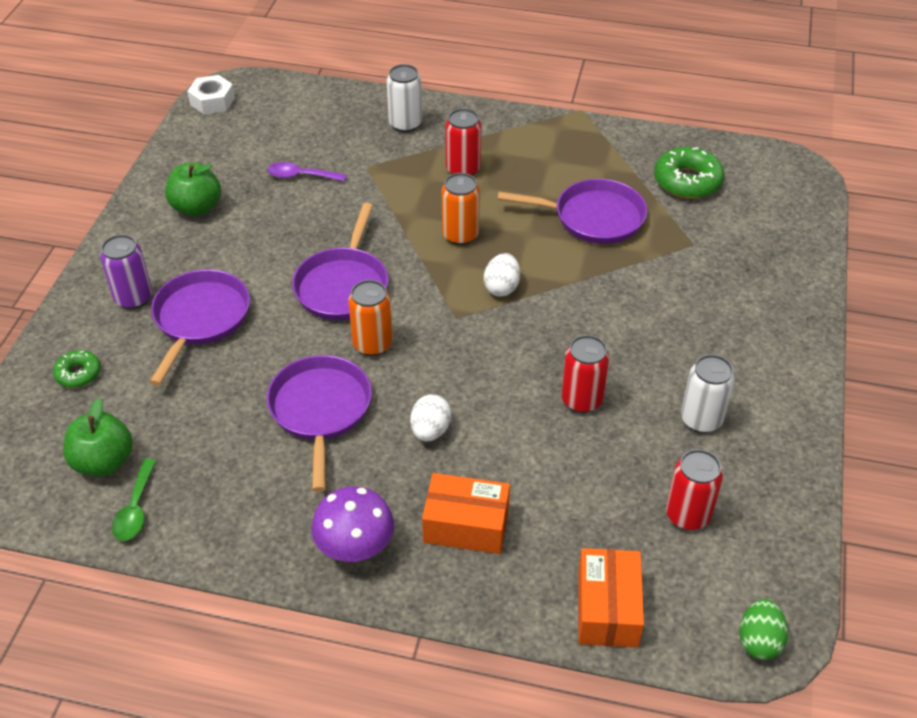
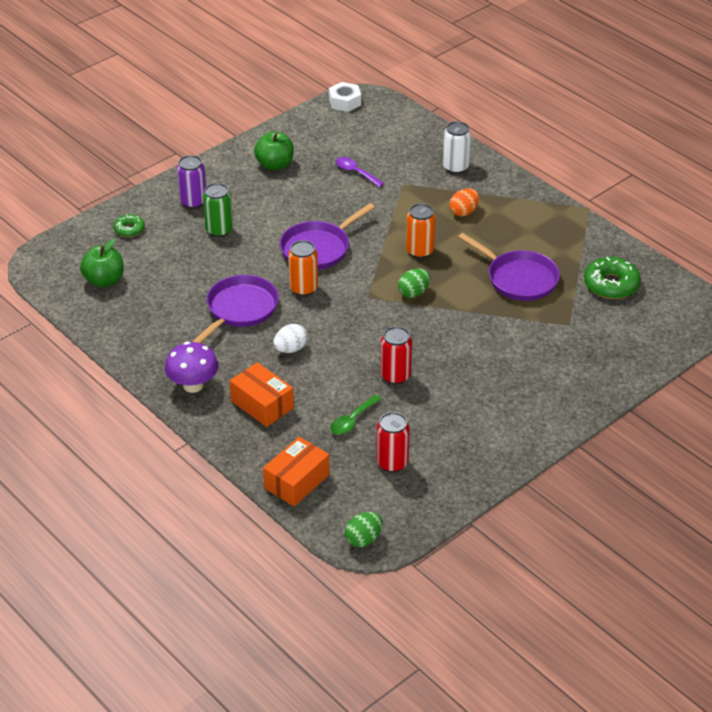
camera: 35 degrees right, 5 degrees down
green spoon [112,459,156,541] -> green spoon moved to [330,395,381,435]
purple pan [150,269,250,386] -> green can [203,183,233,237]
red can [445,108,481,176] -> orange egg [450,189,479,216]
white egg [484,253,520,297] -> green egg [398,269,430,298]
white can [681,354,735,433] -> none

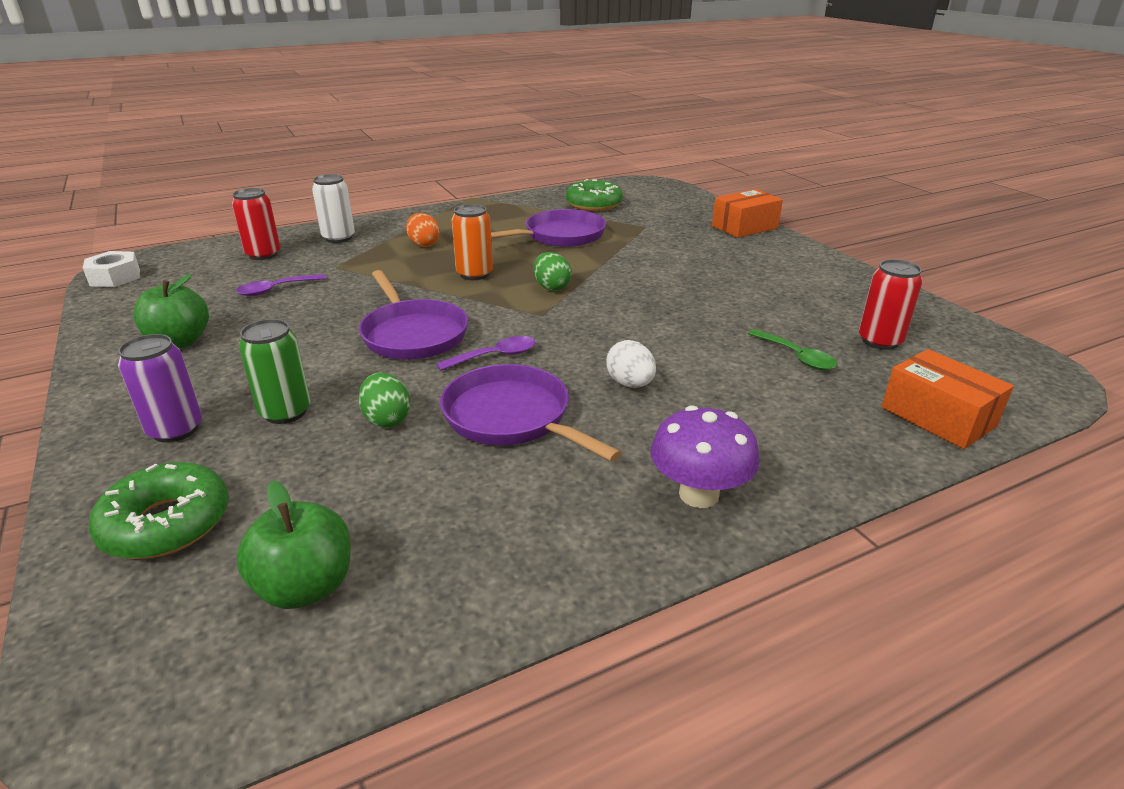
camera: 75 degrees left, 10 degrees down
green donut [114,214,145,237] -> green donut [89,462,229,559], size x1.75
orange box [230,362,294,427] -> orange box moved to [712,189,783,238]
orange can [288,240,318,296] -> purple spoon [436,336,536,371]
green egg [345,512,382,547] -> green egg moved to [358,373,411,428]
red can [380,326,412,385] -> red can moved to [232,188,280,260]

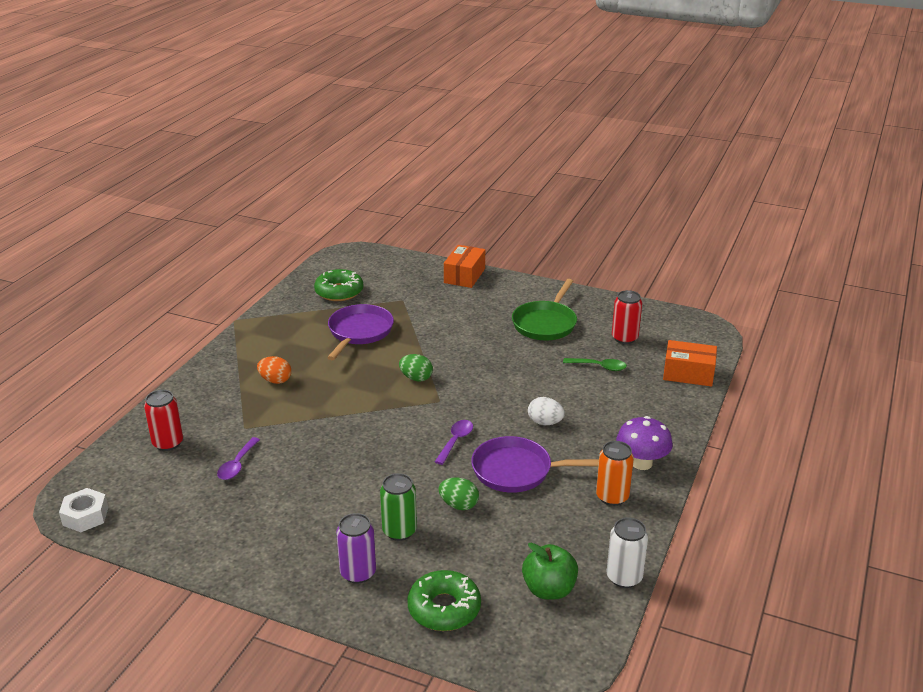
camera: 40 degrees left, 0 degrees up
green apple [133,274,209,348] -> none
white can [312,174,355,243] -> white can moved to [606,518,648,588]
purple pan [359,270,468,360] -> none
orange can [452,204,493,280] -> orange can moved to [596,441,634,506]
none -> green pan [512,279,577,340]

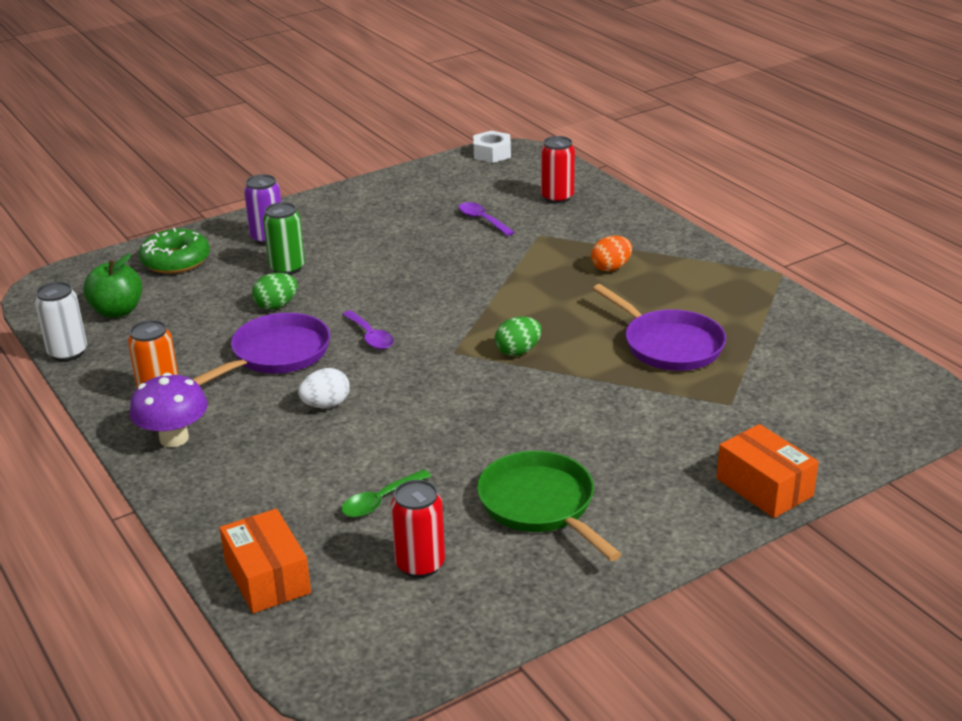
camera: 125 degrees right, 0 degrees up
green donut [314,269,363,301] -> none
orange box [663,340,717,387] -> orange box turned 75 degrees counterclockwise [220,509,311,613]

